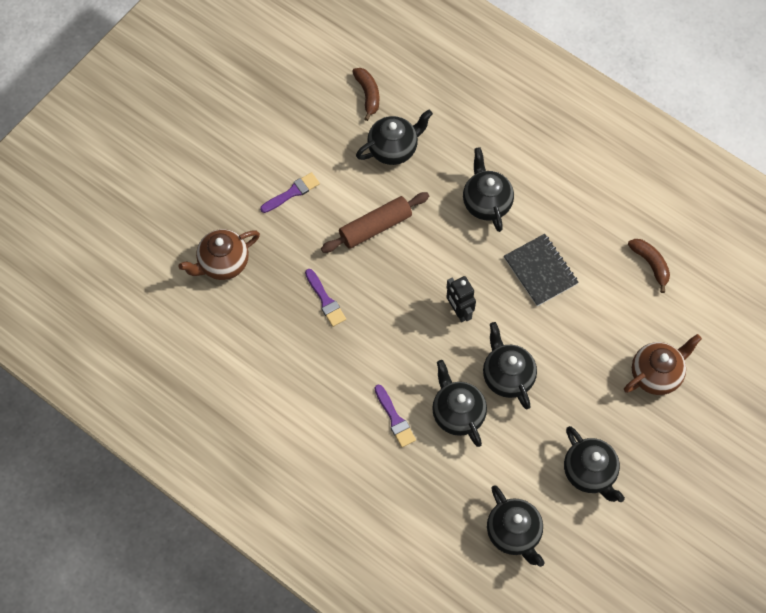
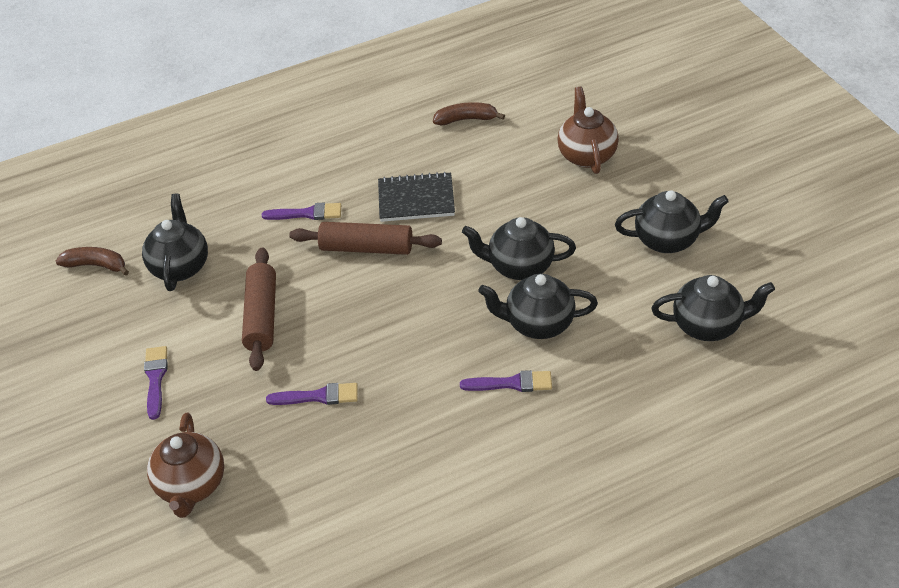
camera: 60 degrees left, 20 degrees down
black robot [446,276,476,322] -> none
black teapot [463,147,514,232] -> purple brush [262,203,341,220]
none -> brown rolling pin [289,222,442,255]

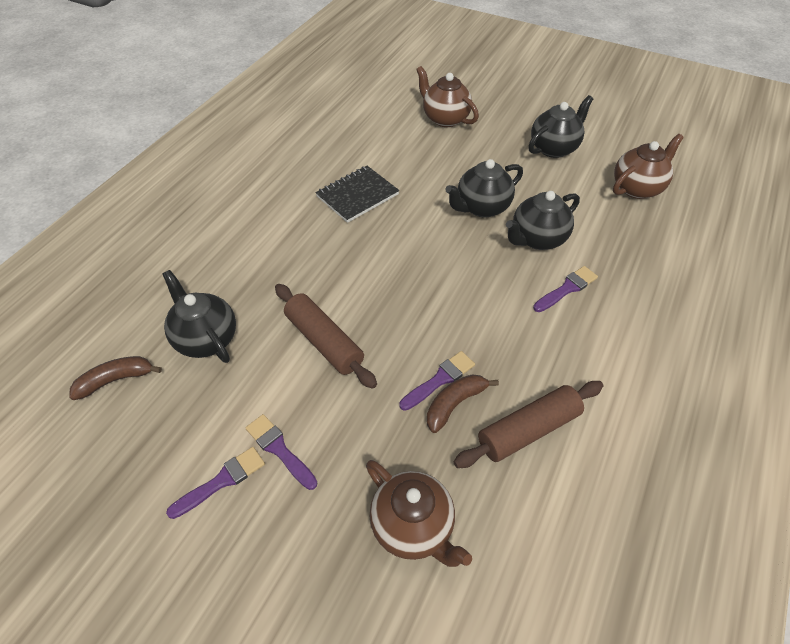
camera: 40 degrees left, 5 degrees up
purple brush [262,203,341,220] -> purple brush moved to [166,447,265,519]
brown rolling pin [289,222,442,255] -> brown rolling pin moved to [454,381,603,468]
brown banana [433,102,505,125] -> brown banana moved to [427,374,499,433]
black teapot [652,275,775,341] -> brown teapot [613,134,684,199]

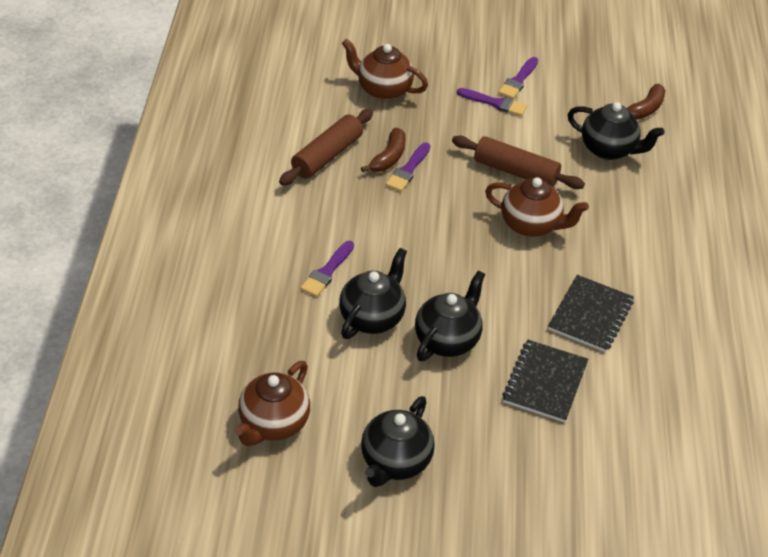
camera: 155 degrees right, 5 degrees down
brown teapot [416,66,479,127] -> brown teapot moved to [485,177,589,237]
none -> black notebook [502,340,589,422]

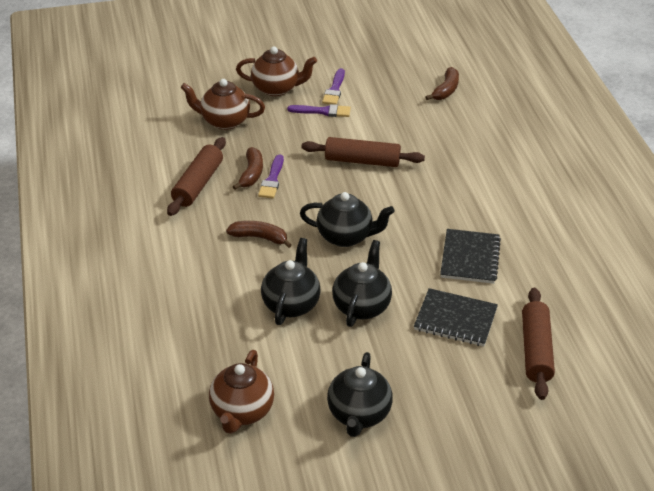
camera: 15 degrees left, 5 degrees down
purple brush [300,241,354,297] -> none
brown teapot [485,177,589,237] -> brown teapot moved to [236,47,317,96]
black notebook [502,340,589,422] -> black notebook turned 75 degrees counterclockwise [414,288,498,346]
black teapot [567,102,664,160] -> black teapot moved to [300,192,394,247]
none -> brown banana [226,221,292,248]
none -> brown rolling pin [522,287,555,400]

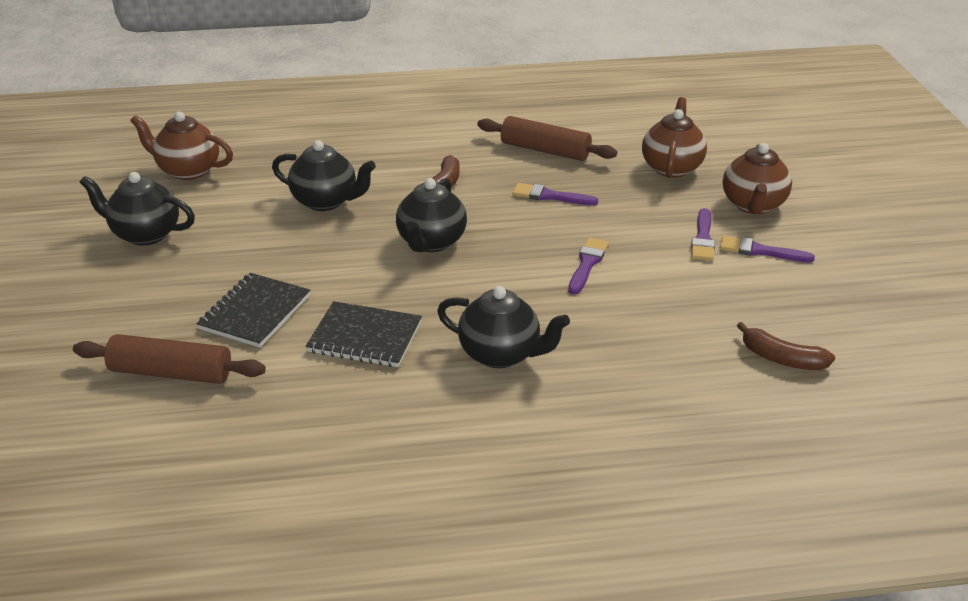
camera: 95 degrees right, 5 degrees down
brown banana [233,147,263,190] -> none
brown rolling pin [301,137,425,167] -> purple brush [568,237,609,295]
black teapot [332,240,392,327] -> black teapot moved to [437,286,570,368]

